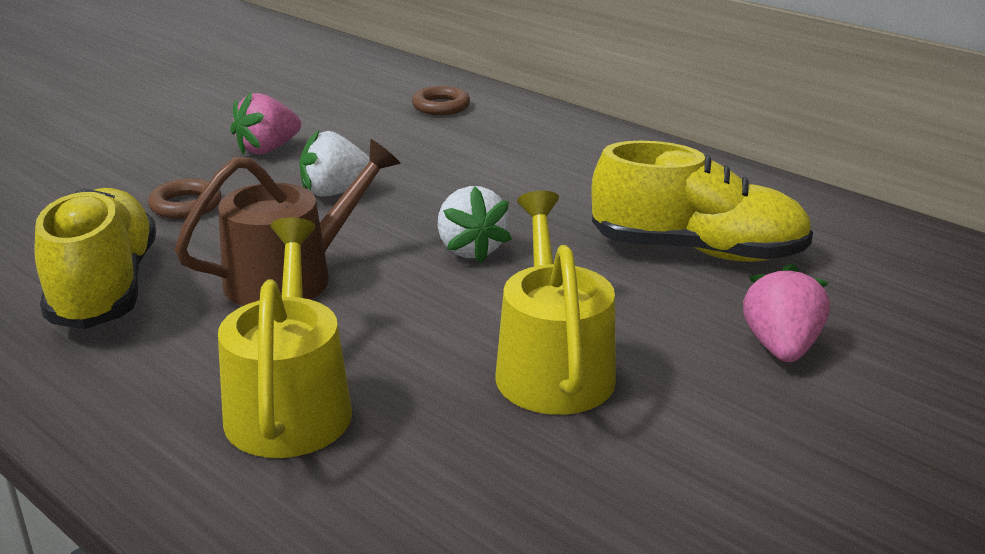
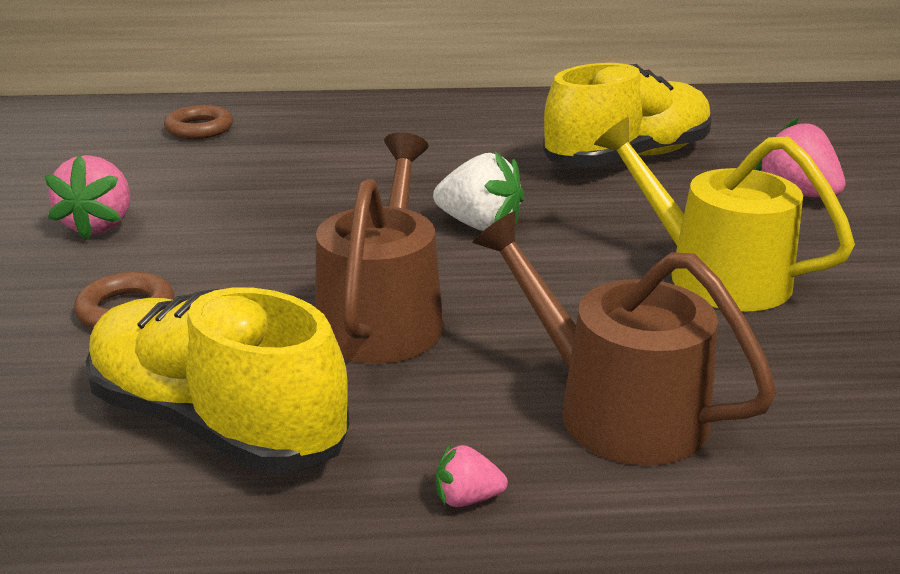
camera: 45 degrees left, 0 degrees up
yellow watering can [218,217,352,458] -> brown watering can [473,211,777,466]
white strawberry [300,130,377,197] -> none
none -> pink strawberry [436,444,508,507]

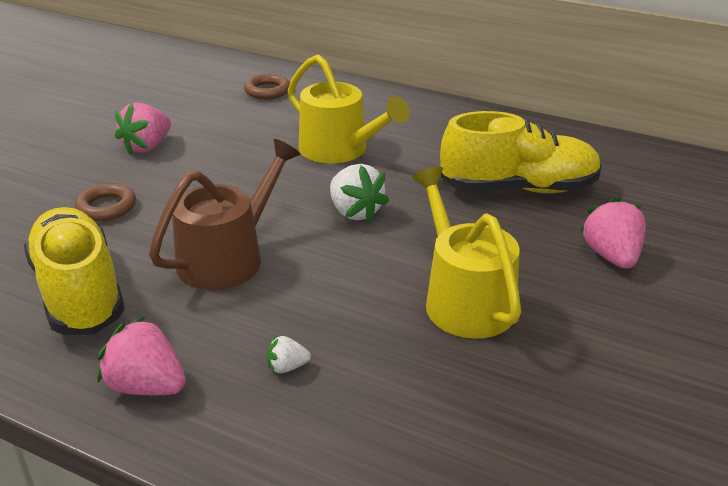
camera: 30 degrees right, 5 degrees up
pink strawberry [436,444,508,507] -> pink strawberry [97,316,186,395], size x1.95
brown watering can [473,211,777,466] -> white strawberry [267,335,311,373]
none -> yellow watering can [288,55,410,163]

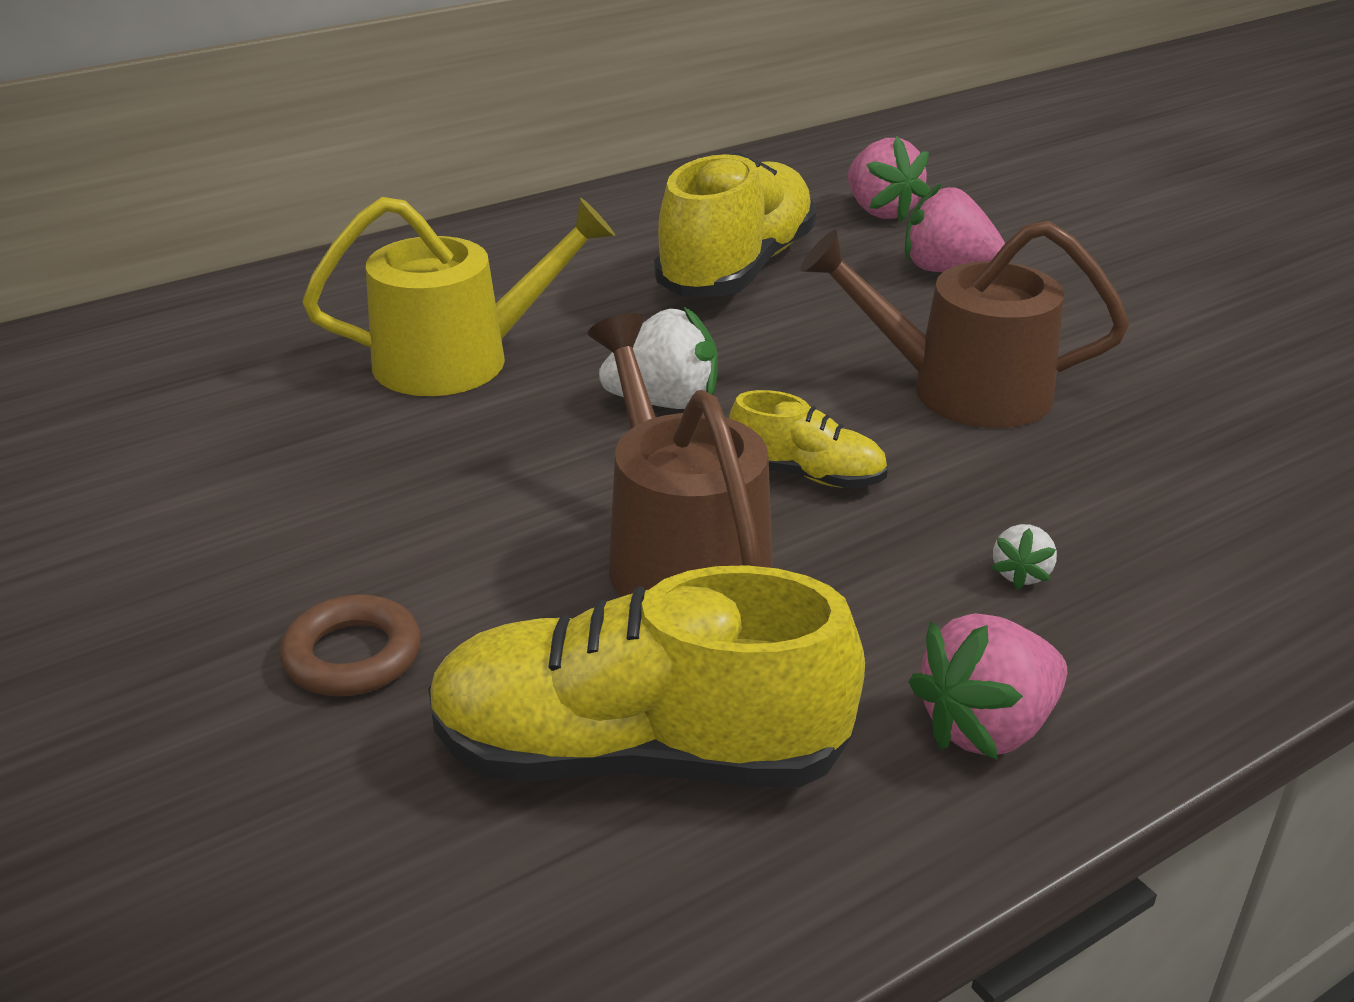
camera: 60 degrees left, 0 degrees up
pink strawberry [115,103,171,155] -> pink strawberry moved to [848,136,930,223]
brown ring [244,74,290,99] -> none
yellow watering can [412,167,521,338] -> brown watering can [800,221,1129,428]
none -> yellow shoe [729,390,888,488]

